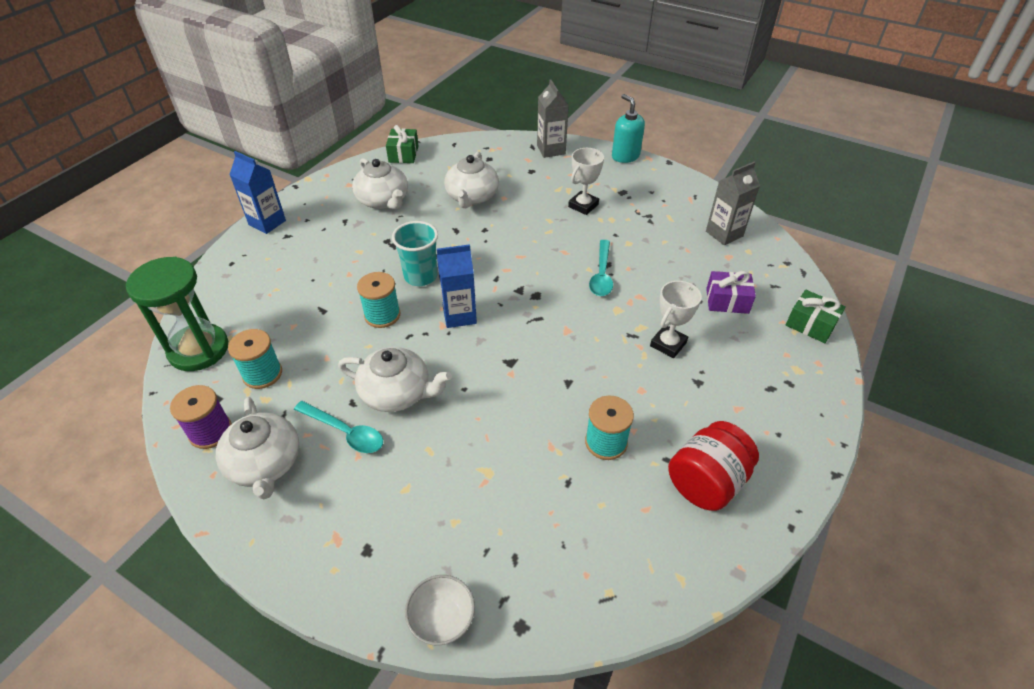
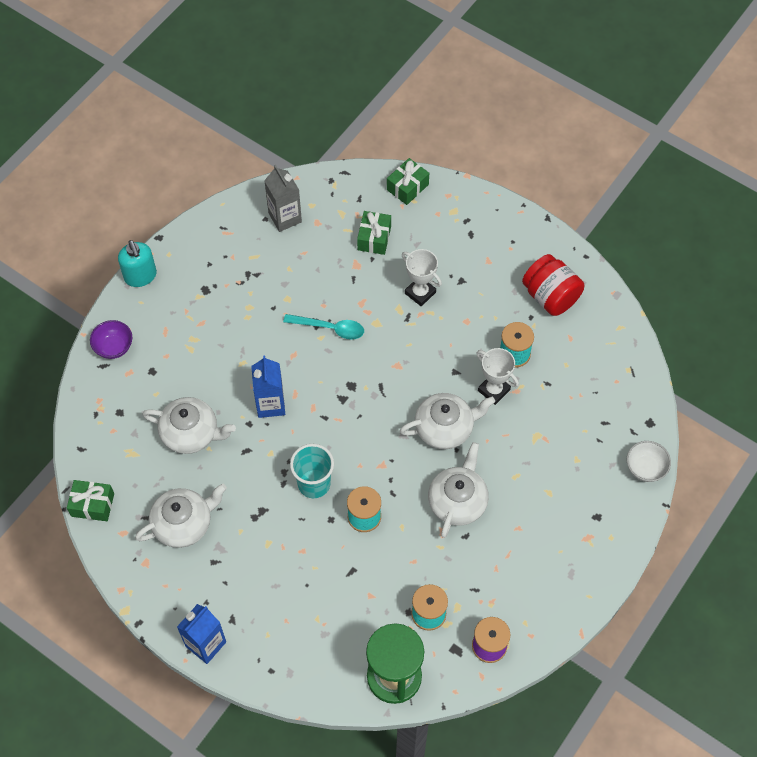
camera: 85 degrees left, 15 degrees up
white teapot [216,397,299,499] -> white teapot moved to [400,393,495,449]
turquoise spoon [294,401,383,453] -> none
blue carton [437,244,477,328] -> blue carton moved to [251,356,285,418]
grey carton [537,79,569,158] -> purple bowl [90,320,132,359]
white trophy [568,148,604,215] -> white trophy moved to [476,348,519,405]
turquoise soap dispenser [612,94,645,163] -> turquoise soap dispenser turned 90 degrees counterclockwise [118,240,157,287]
purple gift [706,271,756,314] -> green gift [357,211,391,255]

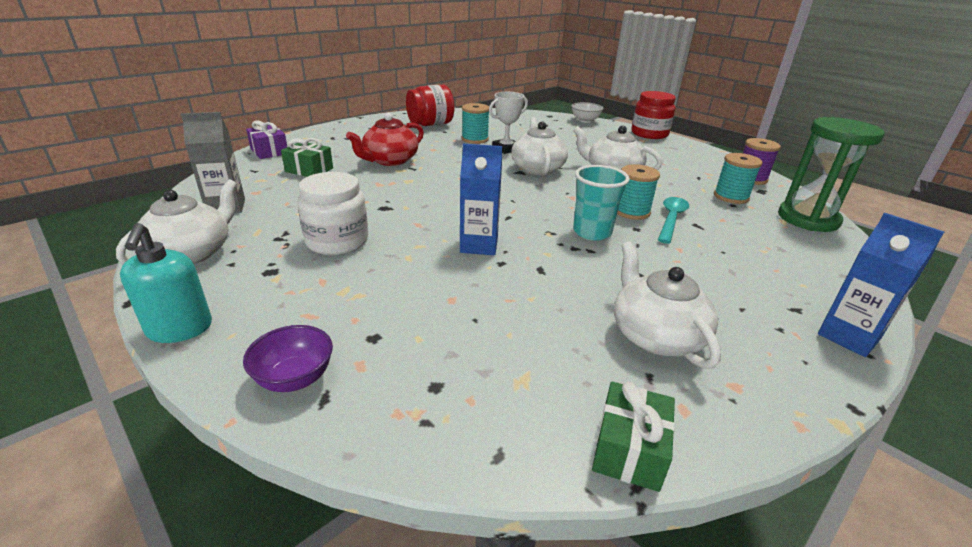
camera: 80 degrees left, 30 degrees down
turquoise soap dispenser [118,240,157,287] -> turquoise soap dispenser turned 90 degrees clockwise [120,223,212,343]
white teapot [142,397,236,454] -> white teapot moved to [116,179,237,264]
turquoise spoon [283,314,364,340] -> turquoise spoon moved to [658,197,689,244]
green gift [387,158,429,205] -> purple gift [246,120,287,159]
white trophy [402,249,442,306] -> red teapot [346,113,424,166]
none -> white jar [297,172,368,255]
none -> red jar [632,91,676,139]

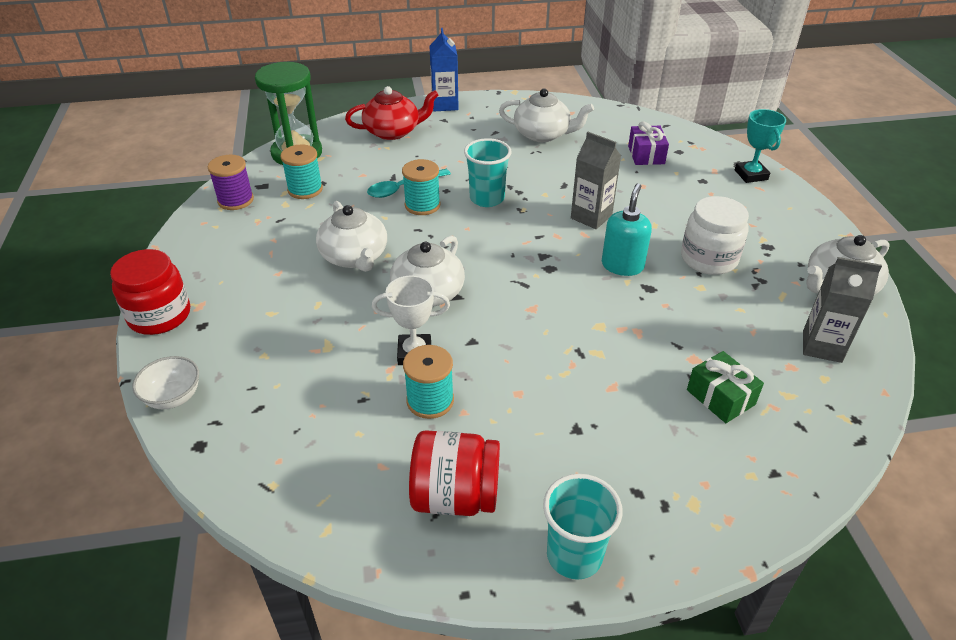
camera: 145 degrees left, 10 degrees up
turquoise soap dispenser [120,223,212,343] -> turquoise soap dispenser moved to [602,183,652,276]
purple bowl [243,325,333,392] -> turquoise trophy [735,109,786,183]
purple gift [246,120,287,159] -> purple gift moved to [628,121,669,165]
red teapot [346,113,424,166] -> red teapot moved to [345,86,439,140]
blue carton [460,144,502,255] -> grey carton [571,132,621,229]
green gift [592,381,675,492] -> none
white teapot [614,242,721,369] -> white teapot turned 90 degrees counterclockwise [499,89,594,142]
none -> turquoise cup [543,474,623,580]

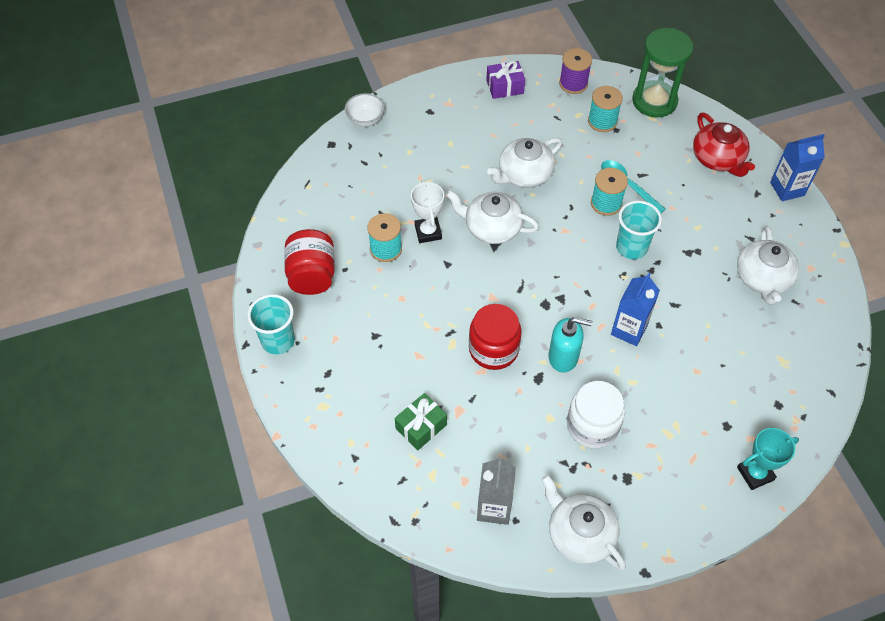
camera: 80 degrees right, 15 degrees up
red jar [110,249,190,335] -> red jar moved to [469,304,522,370]
grey carton [571,132,621,229] -> blue carton [611,273,660,346]
purple gift [628,121,669,165] -> purple gift moved to [486,60,525,99]

